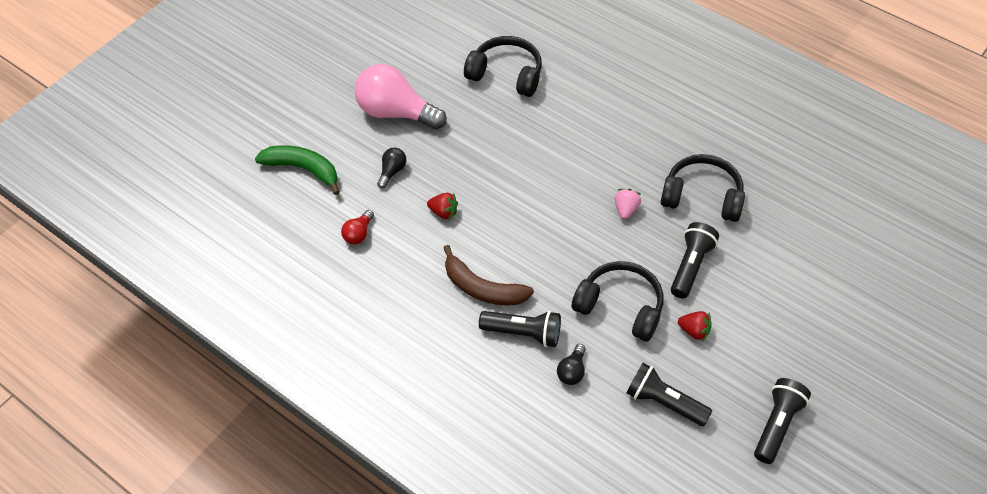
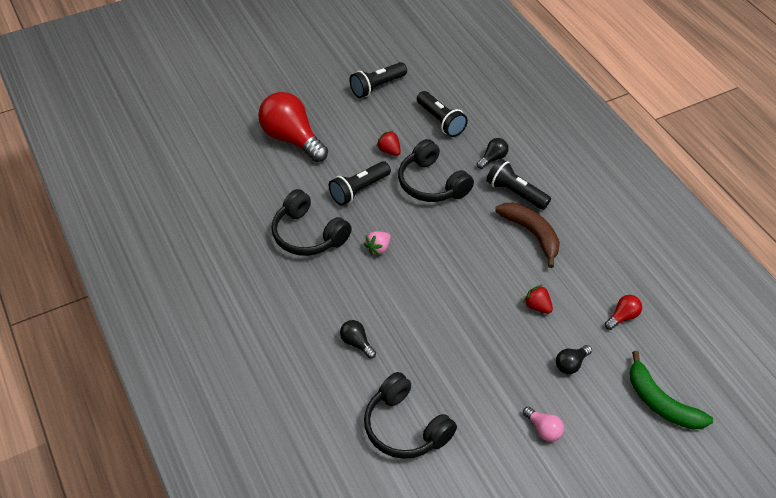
camera: 155 degrees left, 5 degrees down
pink light bulb [355,64,447,130] -> pink light bulb [523,407,564,442], size x0.44
none -> red light bulb [258,92,328,162]
none -> black light bulb [340,320,376,359]

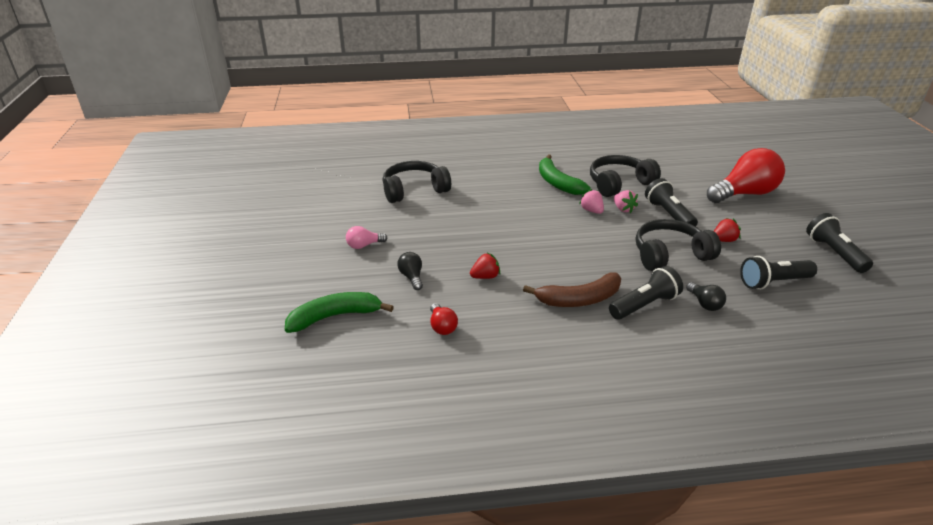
camera: 110 degrees right, 15 degrees down
black light bulb [340,320,376,359] -> none
none -> green banana [539,155,591,195]
none -> pink strawberry [614,190,638,213]

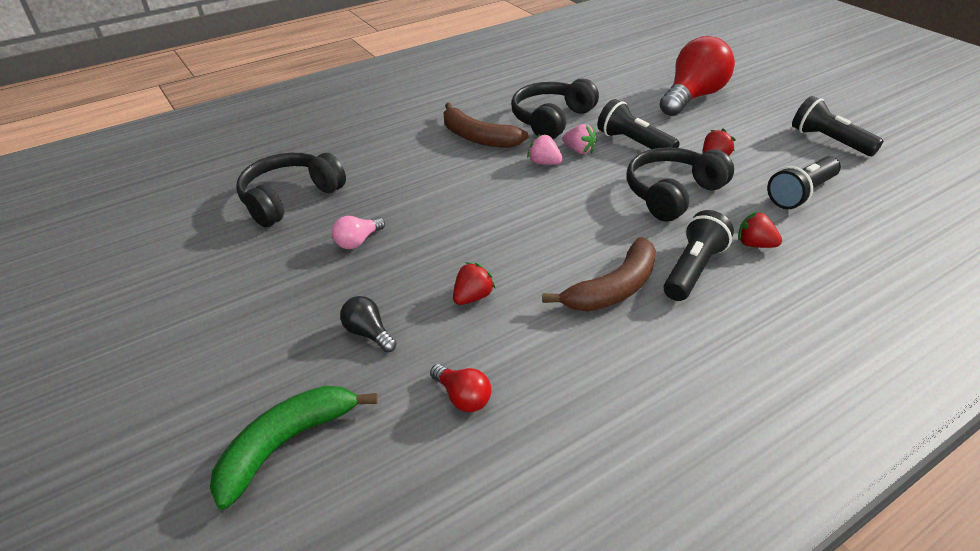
camera: 25 degrees left, 5 degrees up
pink light bulb [346,226,387,249] -> pink light bulb moved to [332,216,385,249]
green banana [539,155,591,195] -> brown banana [443,102,529,148]
black light bulb [686,282,726,311] -> red strawberry [738,211,782,248]

